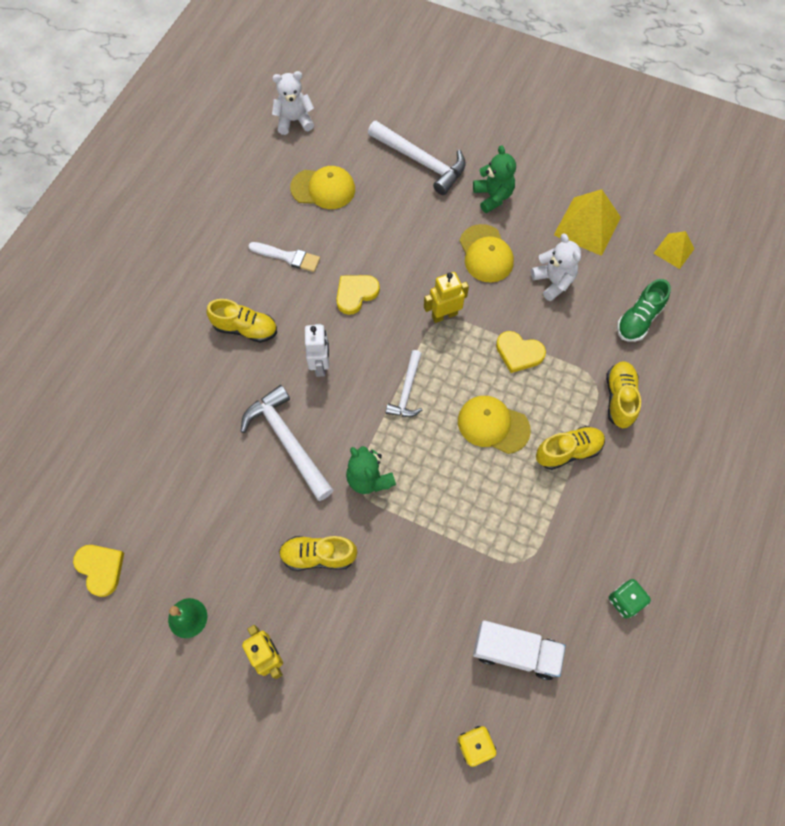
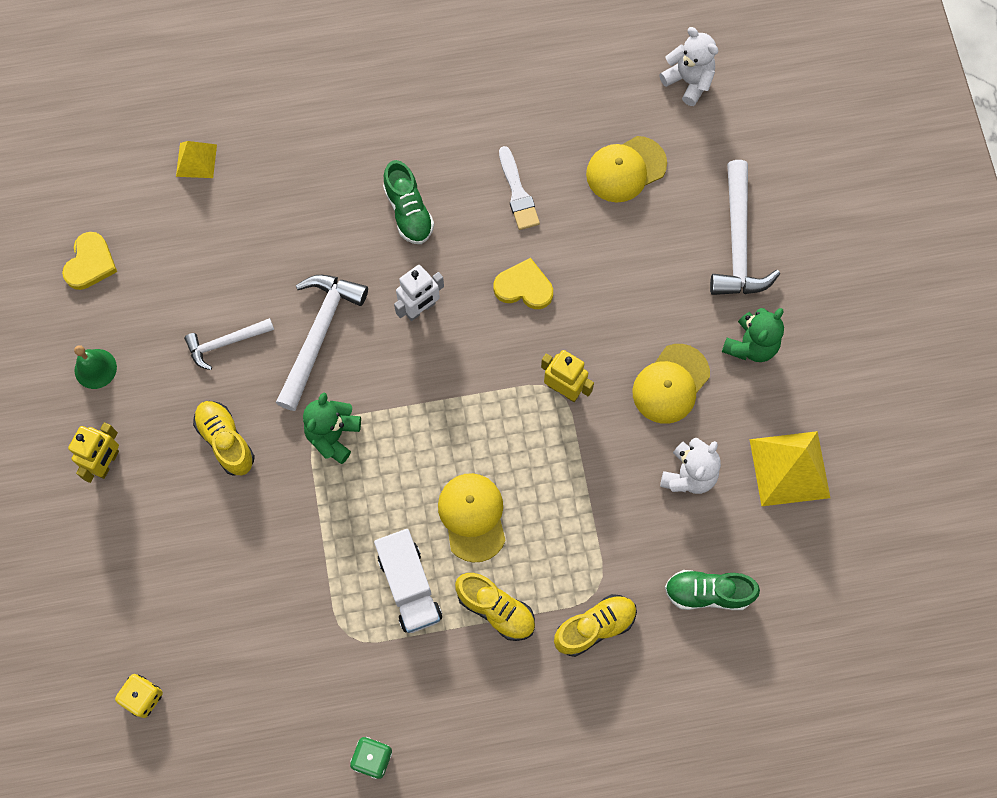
camera: 55 degrees right, 5 degrees up
yellow shoe [206,299,277,343] -> green shoe [383,160,434,244]
yellow cap [290,166,355,209] -> yellow cap turned 90 degrees clockwise [586,136,667,202]
white hammer [386,350,422,417] -> white hammer moved to [184,318,274,370]
white truck [473,620,566,680] -> white truck moved to [374,529,442,633]
yellow heart [496,331,546,373] -> none
yellow pyramid [653,231,694,269] -> yellow pyramid moved to [176,141,217,178]

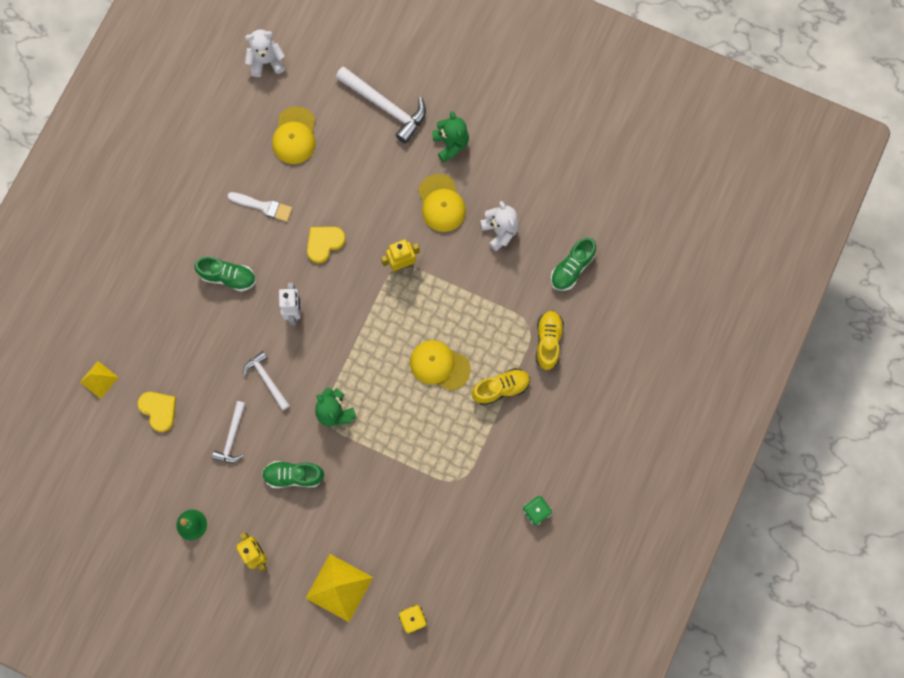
camera: 55 degrees left, 5 degrees up
yellow heart [62,232,117,290] -> yellow heart moved to [138,392,176,432]
yellow shoe [193,401,255,476] -> green shoe [262,461,324,488]
white hammer [276,275,368,411] -> white hammer [243,351,290,411], size x0.60
white truck [374,529,442,633] -> none
yellow pyramid [750,431,830,506] -> yellow pyramid moved to [306,554,373,622]

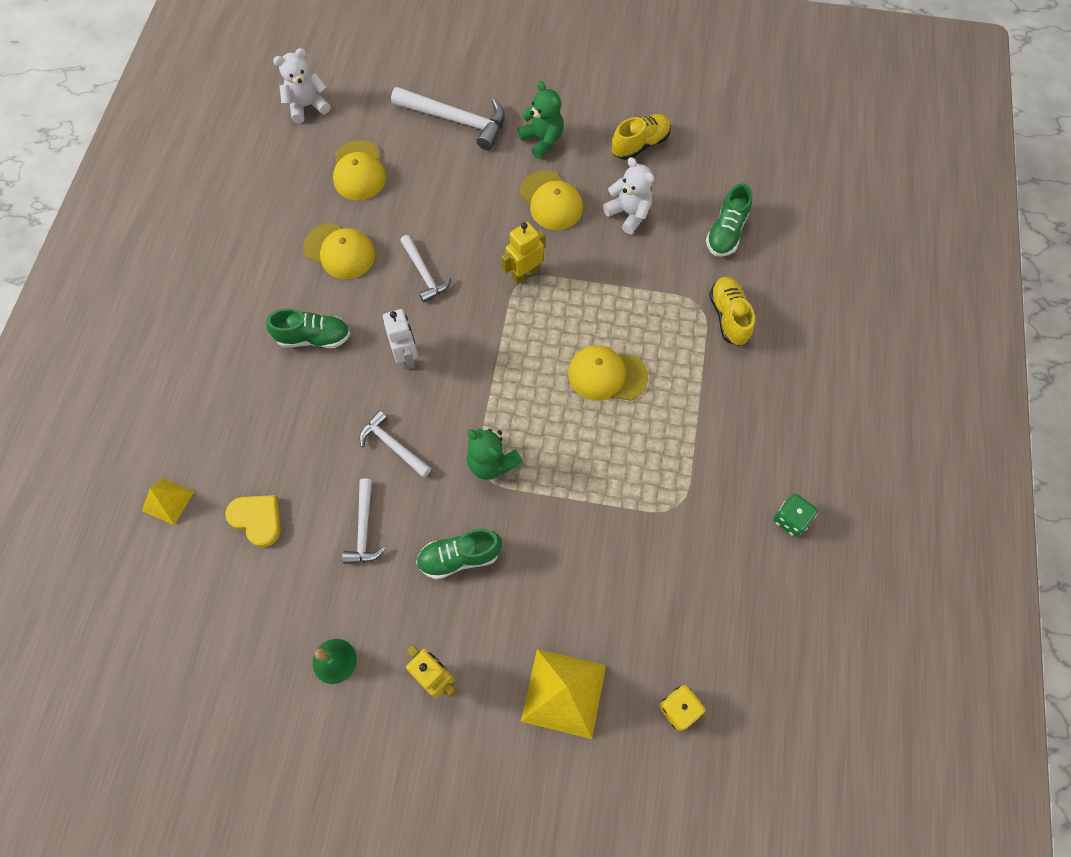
camera: 15 degrees left, 10 degrees down
white brush [228,192,292,222] -> yellow cap [303,223,375,279]
yellow heart [307,227,346,263] -> white hammer [400,235,451,303]
yellow shoe [472,368,530,405] -> yellow shoe moved to [612,114,671,160]

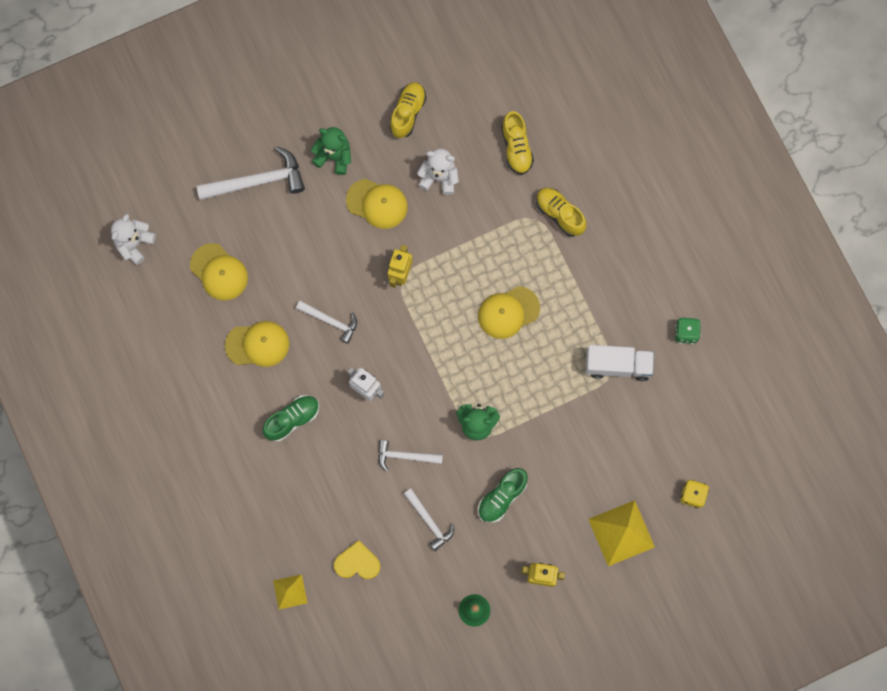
camera: 35 degrees left, 10 degrees up
green shoe [706,183,752,257] -> yellow shoe [501,111,534,175]
none -> white truck [586,345,654,381]

